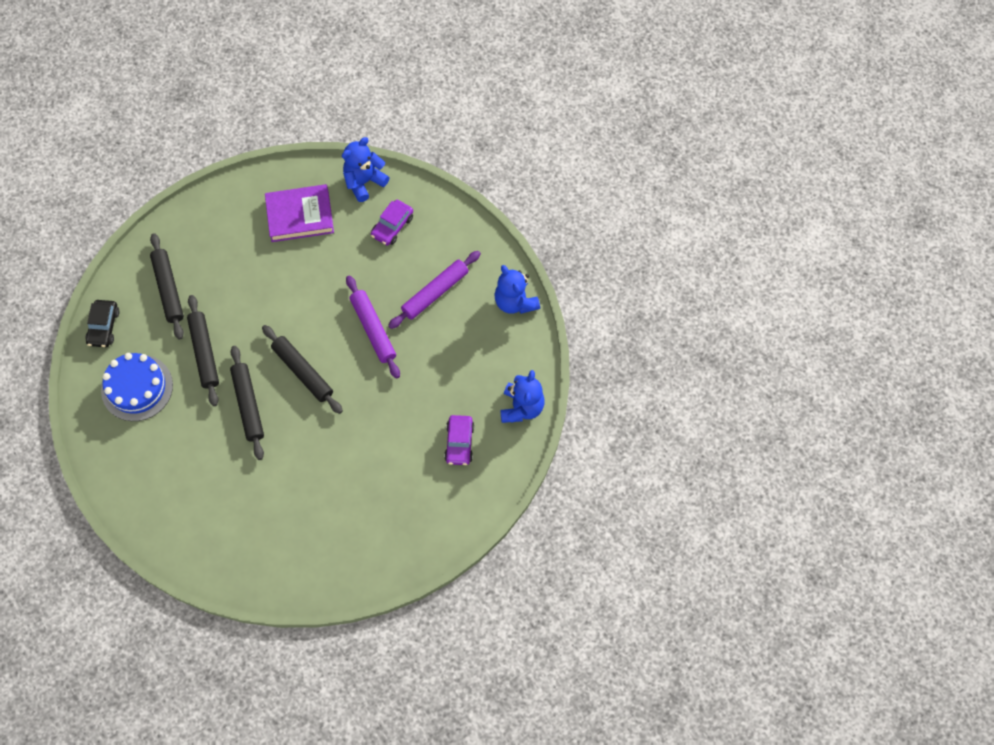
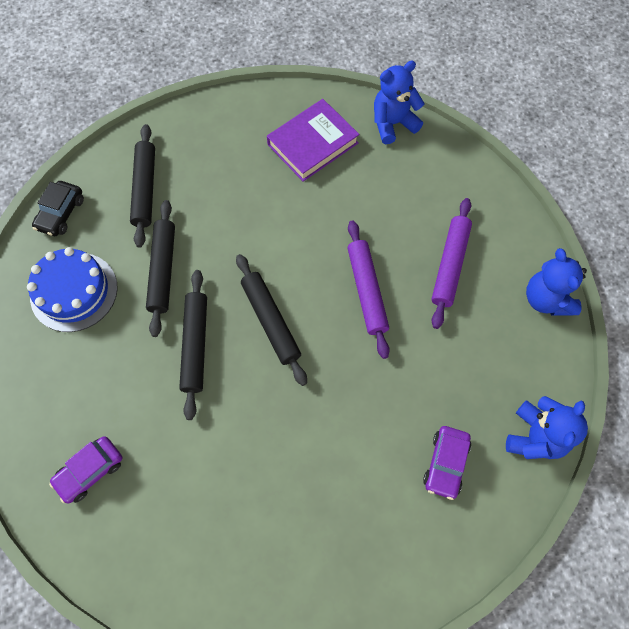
camera: 15 degrees right, 0 degrees up
purple book [265,184,334,242] -> purple book turned 45 degrees counterclockwise [267,99,360,182]
purple car [371,200,413,246] -> purple car moved to [49,436,122,504]
purple rolling pin [388,251,481,329] -> purple rolling pin turned 45 degrees counterclockwise [431,198,472,329]

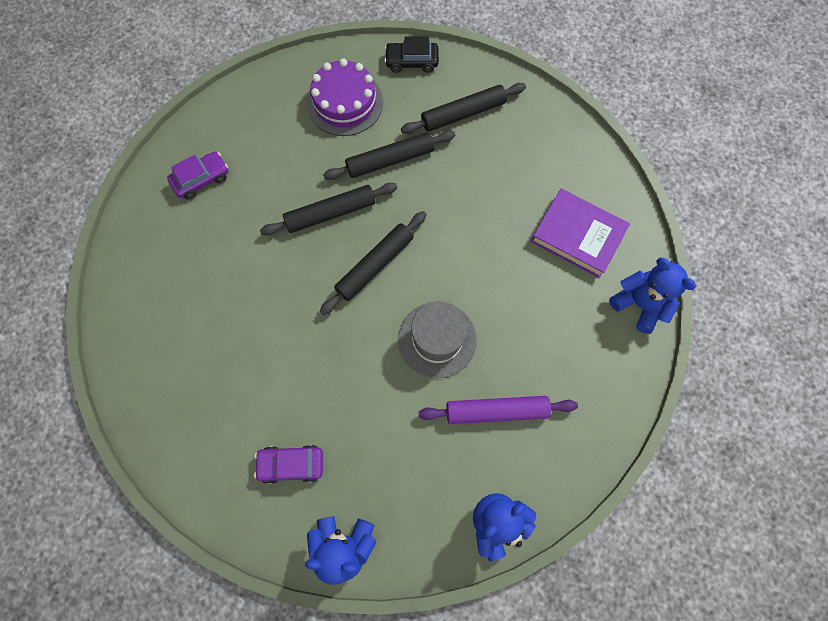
camera: 70 degrees right, 5 degrees up
blue cake [27,247,118,332] -> purple cake [307,58,383,136]
purple car [49,436,122,504] -> purple car turned 120 degrees clockwise [167,152,228,200]
purple rolling pin [348,220,390,359] -> grey hat [398,301,477,378]

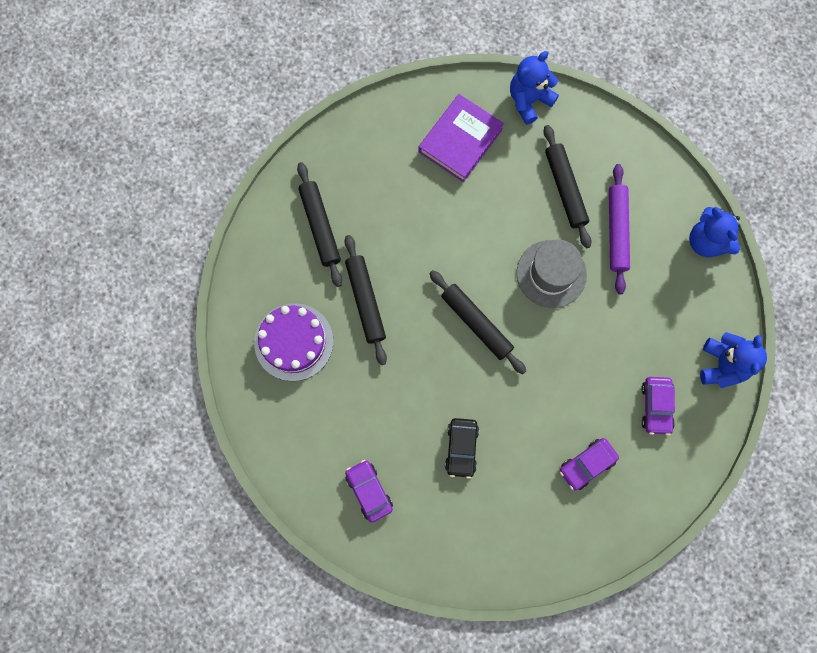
camera: 85 degrees left, 5 degrees up
black rolling pin [260,183,397,235] -> black rolling pin moved to [543,125,591,248]
black car [384,36,439,73] -> black car moved to [445,418,479,479]
none -> purple car [560,438,619,490]

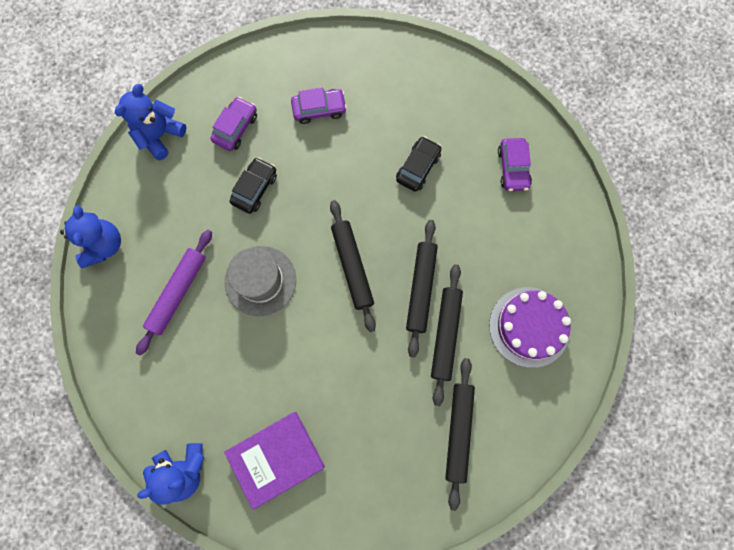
camera: 155 degrees left, 0 degrees up
black rolling pin [543,125,591,248] -> black rolling pin moved to [406,220,438,358]
none -> black car [230,157,277,214]

